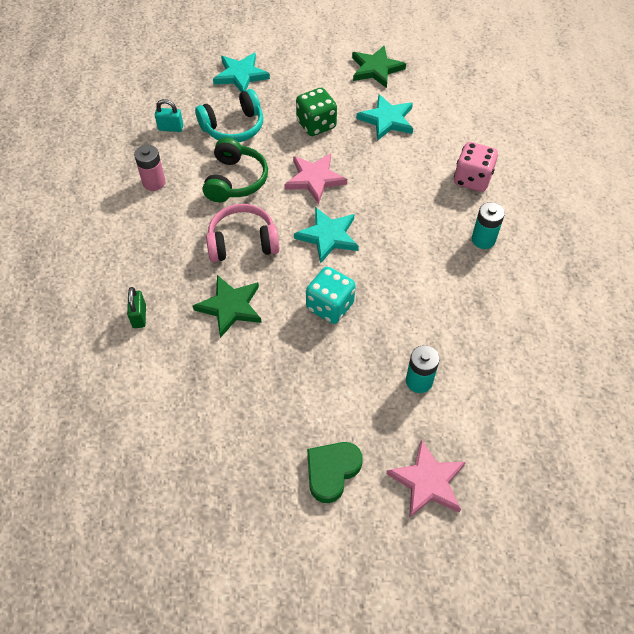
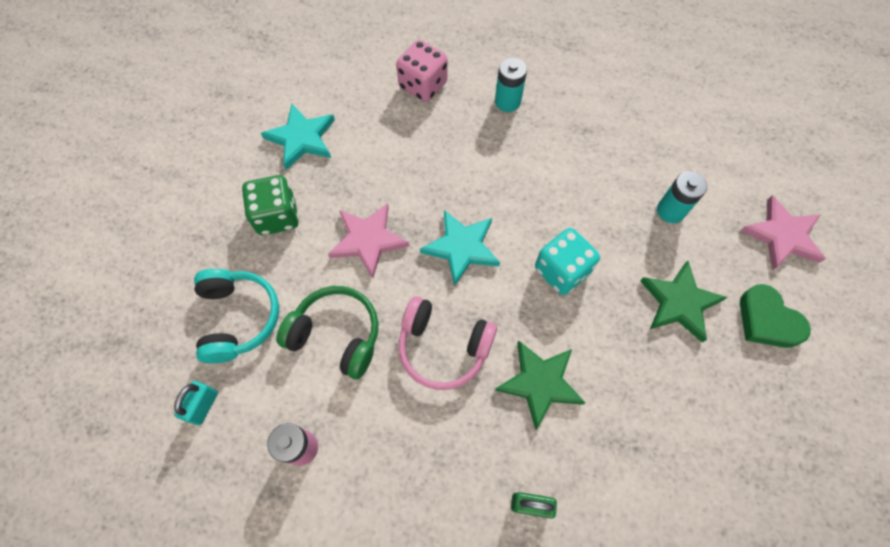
camera: 75 degrees left, 10 degrees up
pink headphones [206,204,279,262] -> pink headphones turned 75 degrees counterclockwise [398,296,497,390]
turquoise star [213,53,270,92] -> none
green star [352,45,406,88] -> green star moved to [640,261,727,343]

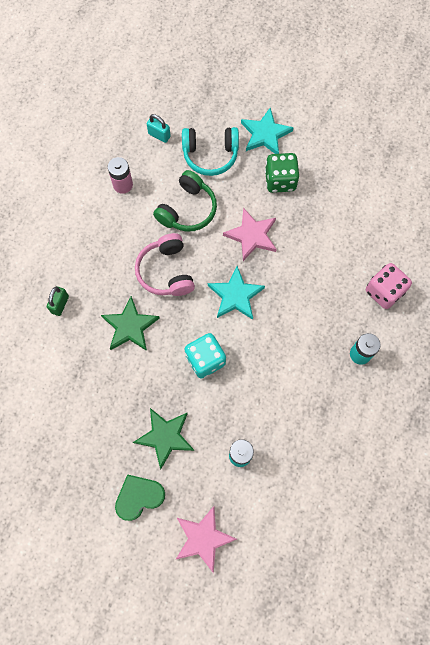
camera: 100 degrees right, 5 degrees up
turquoise star [261,104,335,170] -> turquoise star moved to [241,108,294,154]
pink headphones [398,296,497,390] -> pink headphones turned 45 degrees counterclockwise [135,233,195,296]

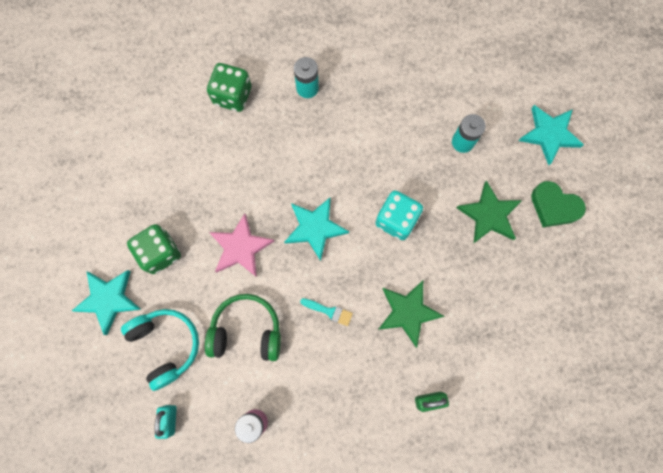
camera: 120 degrees left, 5 degrees up
pink headphones [135,233,195,296] -> turquoise brush [300,298,353,326]
pink star [175,506,237,573] -> turquoise star [518,105,584,165]
pink dice [366,263,412,309] -> green dice [207,63,251,112]

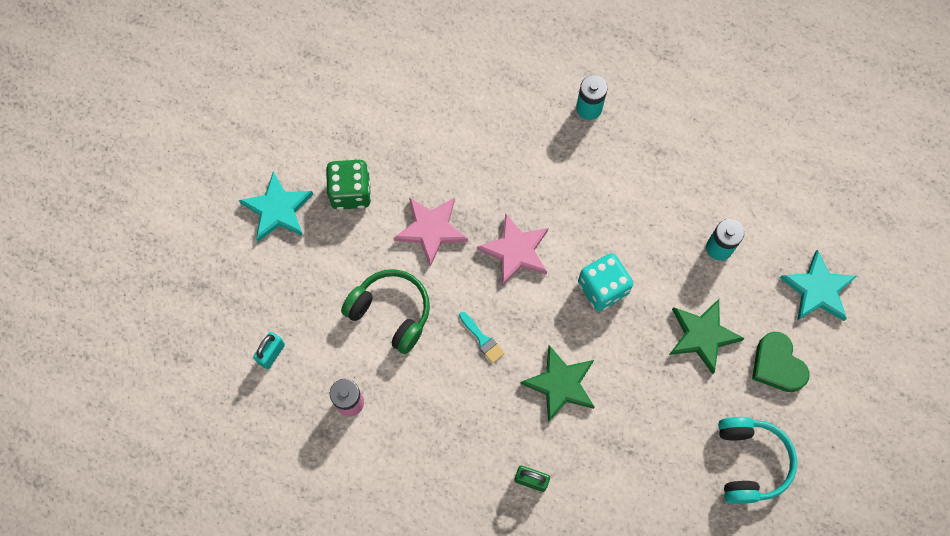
camera: 30 degrees right, 5 degrees down
turquoise headphones [121,309,199,391] -> turquoise headphones moved to [718,417,797,504]
green dice [207,63,251,112] -> none
turquoise star [284,197,349,261] -> pink star [477,213,548,286]

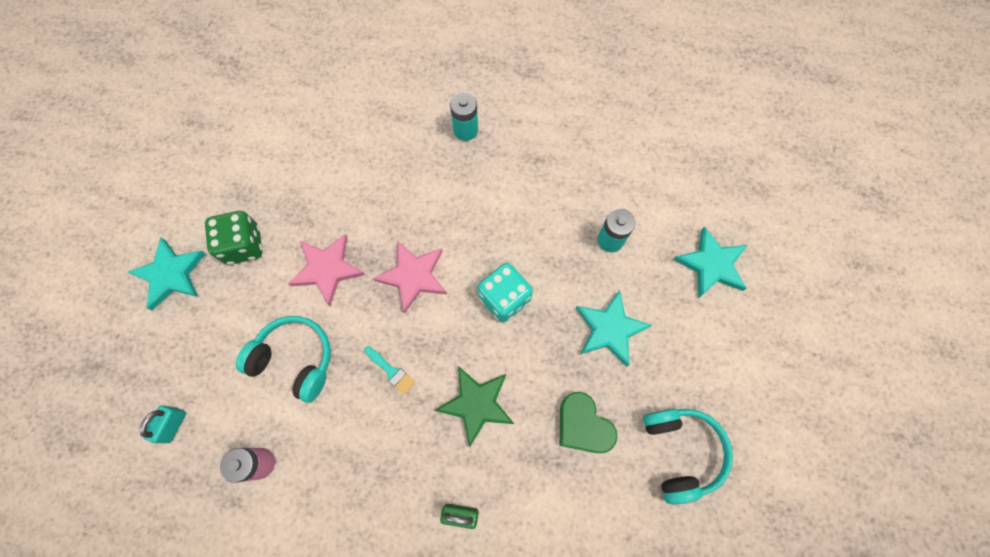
camera: 10 degrees left, 0 degrees up
green headphones [341,269,430,354] -> turquoise headphones [236,316,331,403]
green star [669,299,745,374] -> turquoise star [576,290,652,366]
green heart [752,332,809,392] -> green heart moved to [560,392,618,453]

